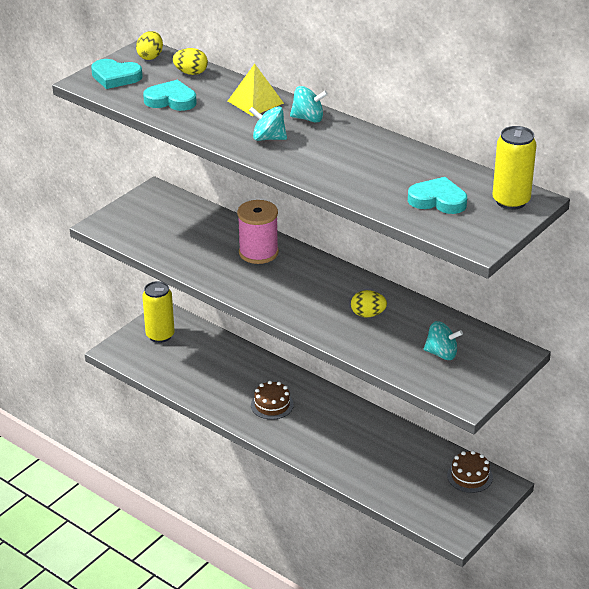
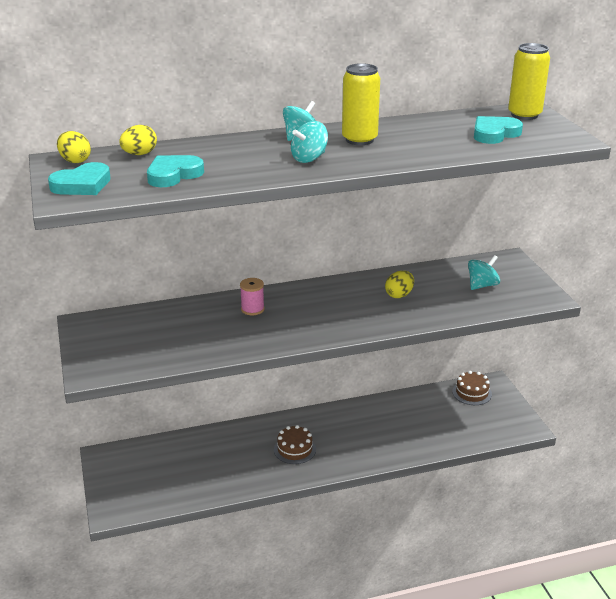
camera: 55 degrees left, 5 degrees down
yellow can [142,281,175,343] -> yellow can moved to [342,63,380,145]
yellow pyramid [228,64,284,116] -> none
pink spool [237,200,279,264] -> pink spool [240,278,265,315], size x0.57

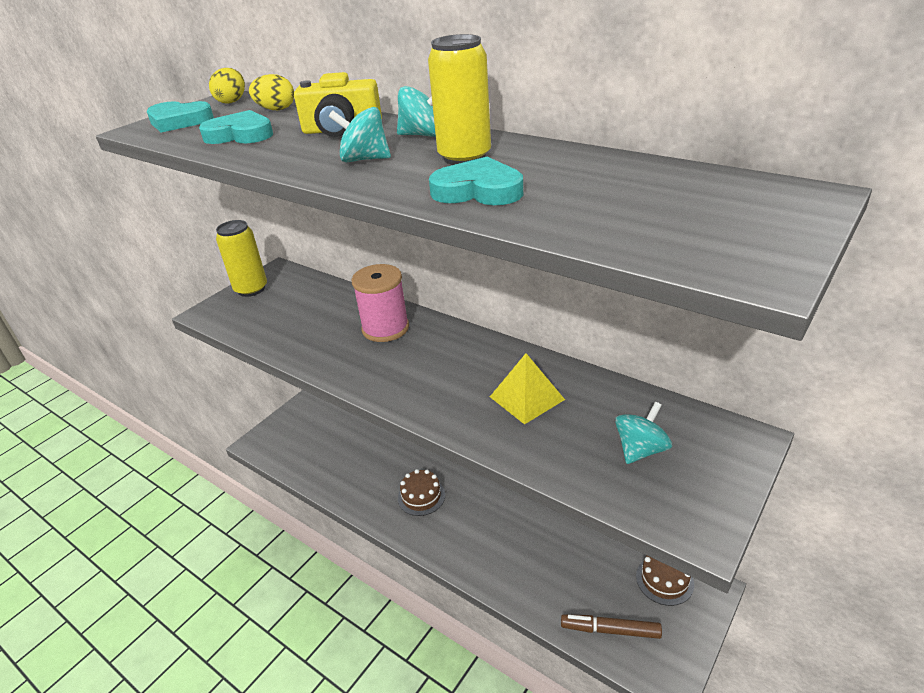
camera: 55 degrees right, 5 degrees up
pink spool [240,278,265,315] -> pink spool [352,264,409,342], size x1.74
yellow egg [385,271,414,298] -> yellow pyramid [490,353,565,425]
turquoise spinning top [468,255,500,290] -> turquoise spinning top turned 60 degrees counterclockwise [615,402,672,464]
turquoise heart [474,116,523,144] -> turquoise heart moved to [429,157,523,205]
yellow can [508,43,550,120] -> yellow can moved to [216,220,267,297]
none -> yellow camera [294,72,382,137]
none -> brown marker [561,615,662,639]

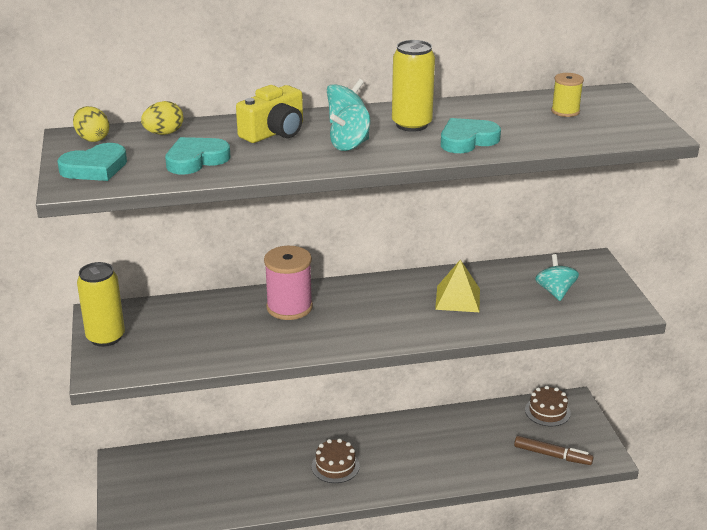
camera: 50 degrees left, 5 degrees down
brown marker [561,615,662,639] -> brown marker turned 120 degrees counterclockwise [514,436,594,465]
none -> yellow spool [551,73,584,117]

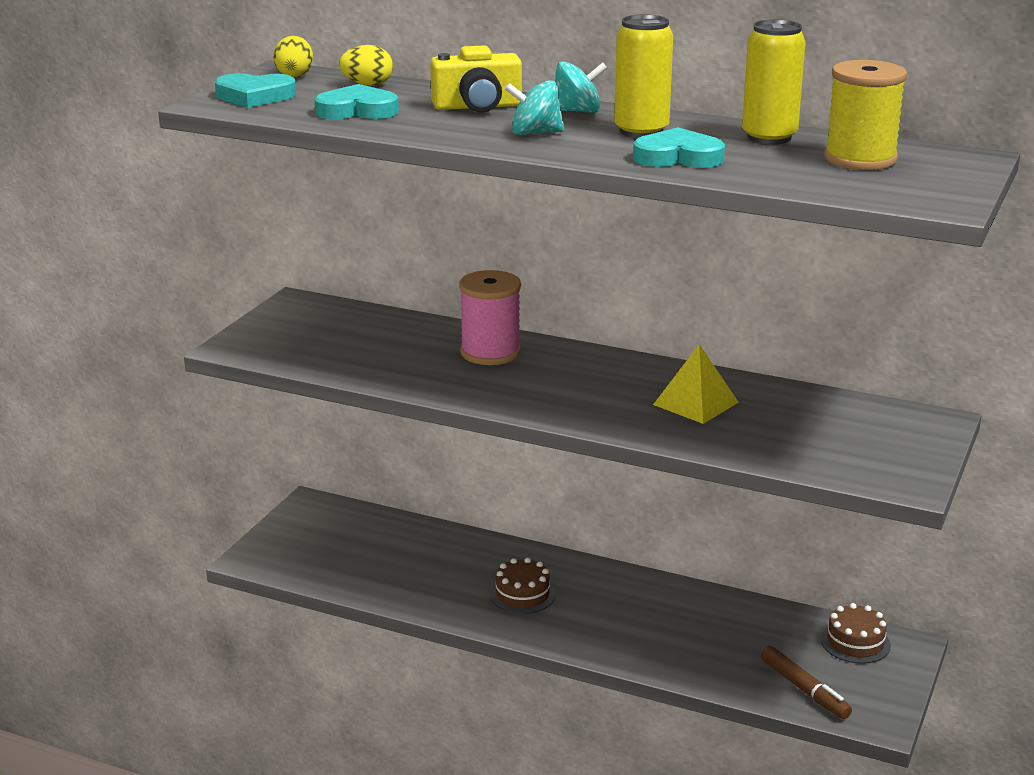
camera: 35 degrees right, 5 degrees down
yellow can [77,262,125,347] -> yellow can moved to [742,19,806,145]
turquoise spinning top [535,254,579,301] -> none
yellow spool [551,73,584,117] -> yellow spool [824,60,907,170], size x1.74

